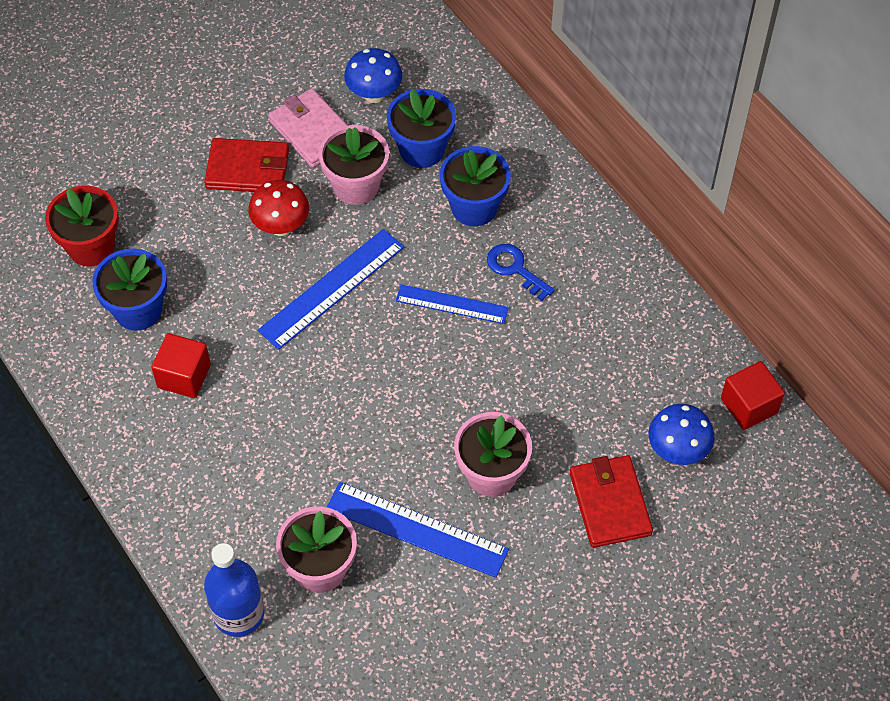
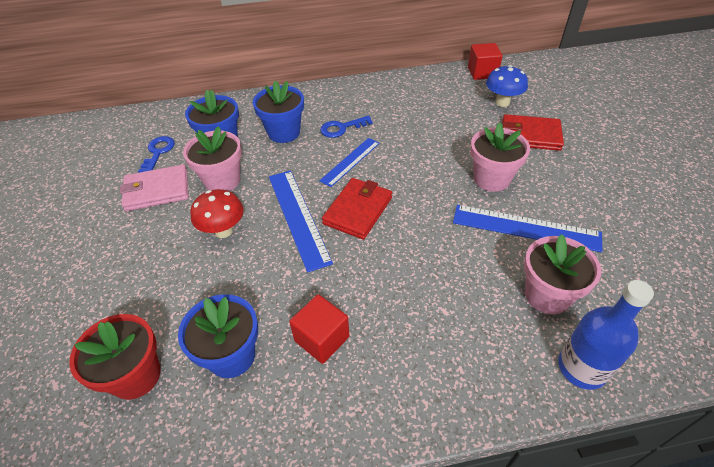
camera: 65 degrees left, 10 degrees down
red wallet [204,138,289,192] -> red wallet moved to [322,178,392,240]
blue ruler [327,482,509,578] -> blue ruler turned 60 degrees clockwise [453,205,603,252]
blue mushroom [344,48,402,103] -> blue key [138,136,175,173]

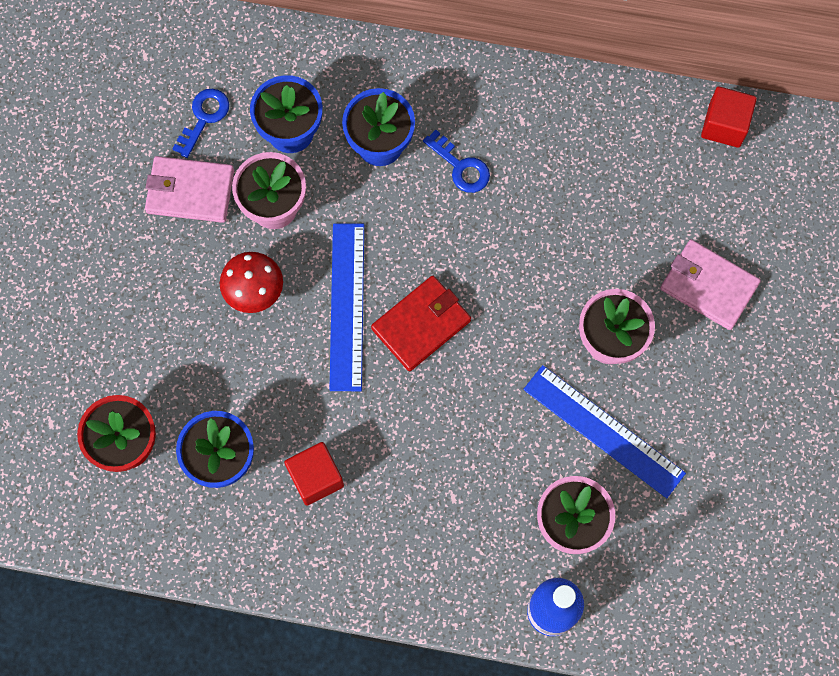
camera: 20 degrees right, 25 degrees up
blue ruler [319,138,380,187] -> none
blue key [320,115,373,138] -> blue key turned 135 degrees counterclockwise [423,130,490,193]
blue mushroom [486,65,528,107] -> none
red wallet [502,114,564,151] -> pink wallet [660,239,761,330]

